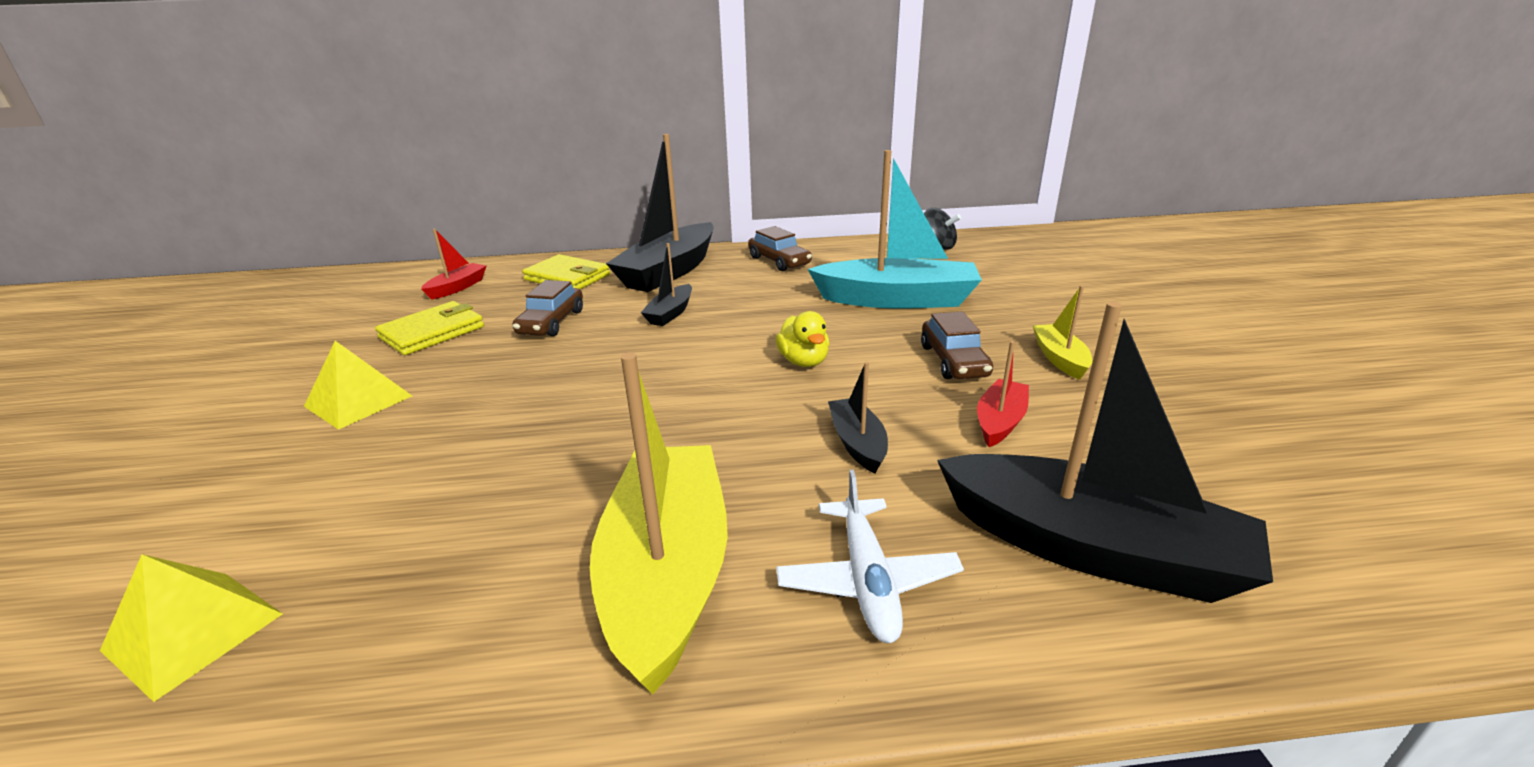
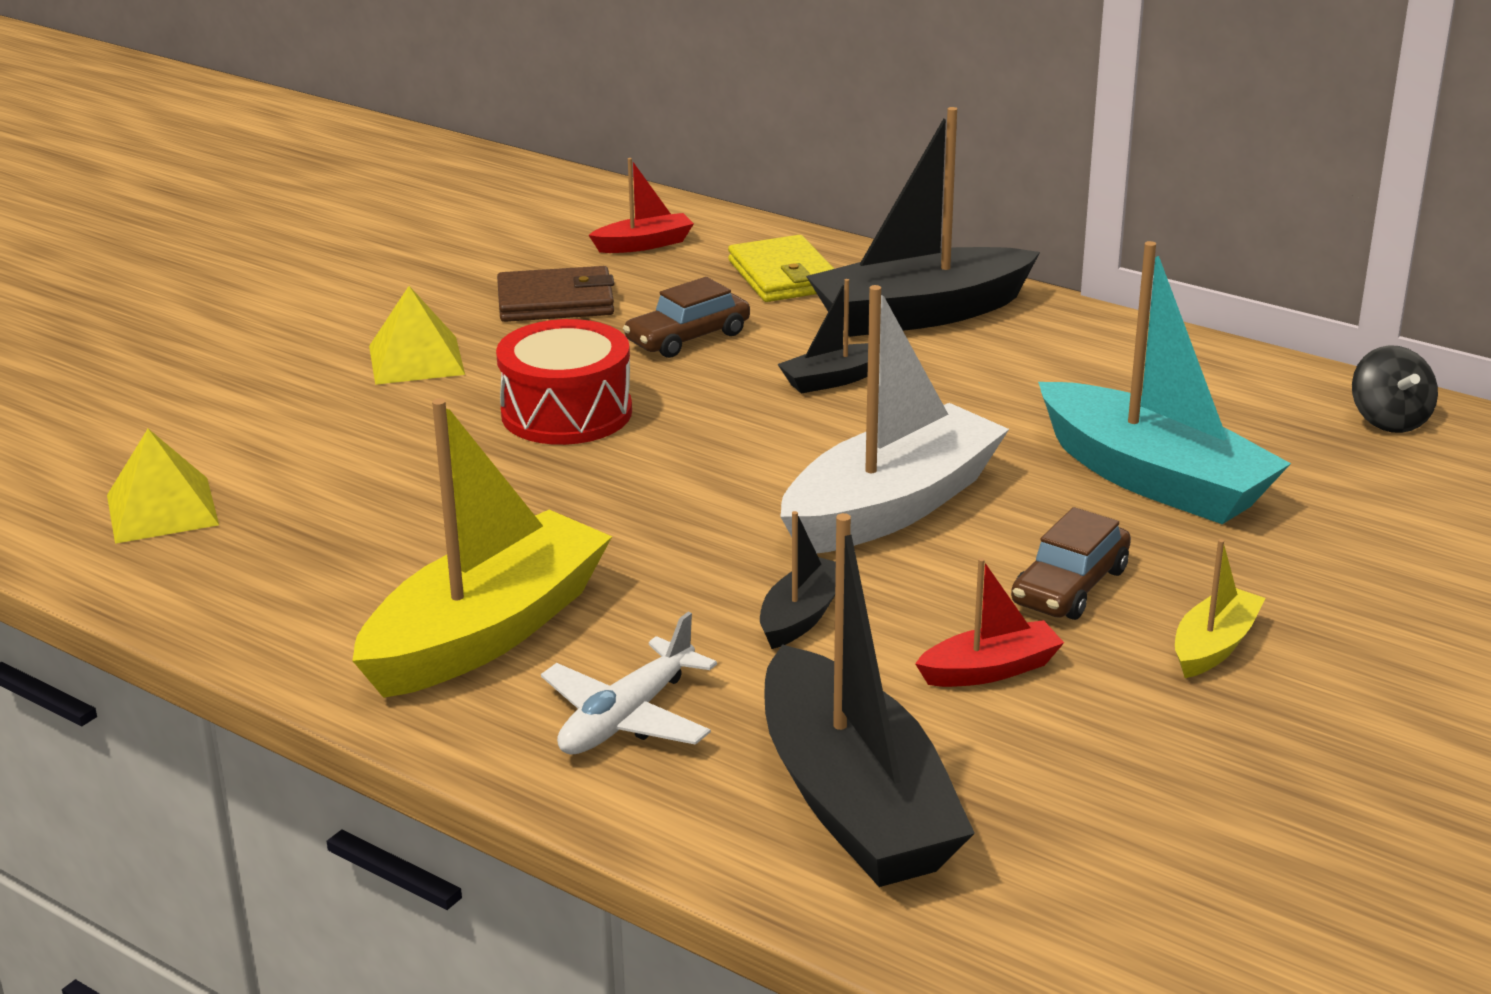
camera: 40 degrees right, 0 degrees up
yellow wallet [375,301,484,355] -> brown wallet [497,266,614,322]
brown car [748,226,812,271] -> none
yellow duck [776,311,830,367] -> white boat [780,285,1009,553]
none -> red drum [496,319,632,445]

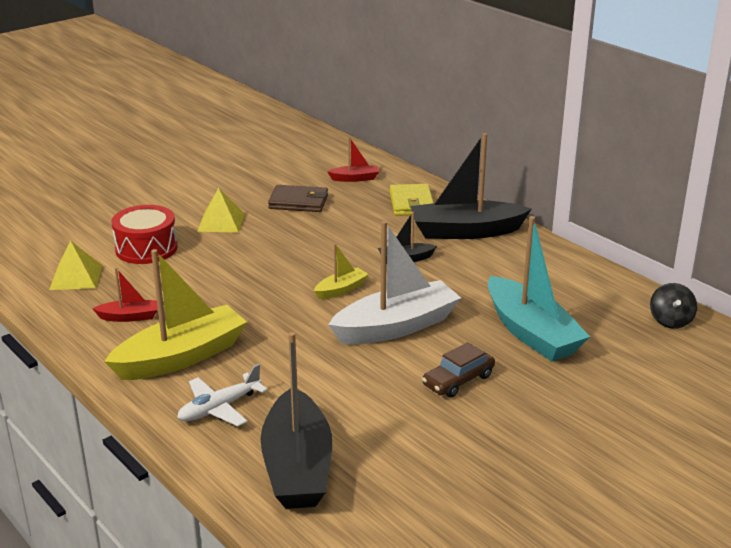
camera: 15 degrees right, 0 degrees up
red drum [496,319,632,445] -> red drum moved to [111,205,178,264]
brown car [623,277,750,358] -> none
black boat [760,511,836,649] -> none
red boat [915,558,1064,687] -> red boat moved to [92,268,158,322]
yellow boat [1175,539,1265,678] -> yellow boat moved to [314,244,369,299]

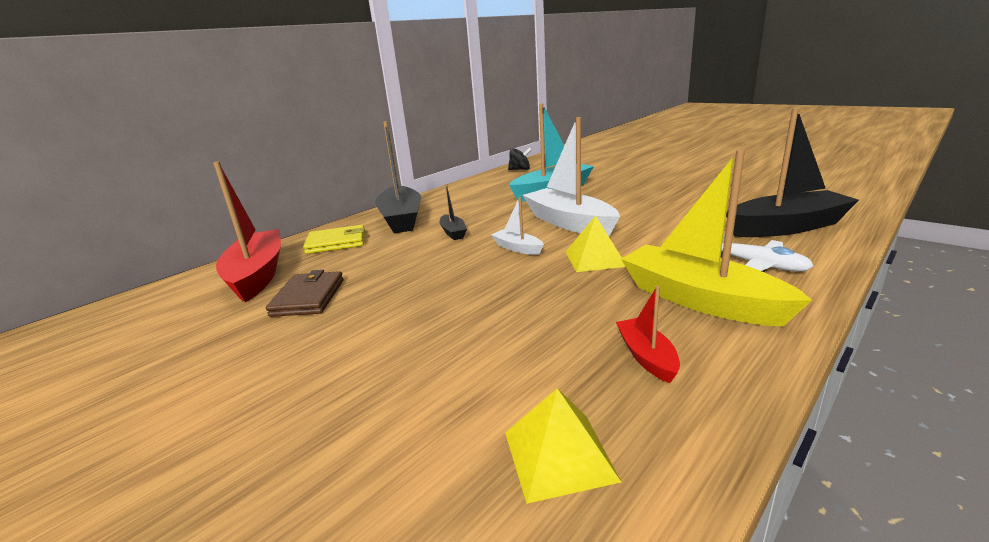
camera: 95 degrees left, 5 degrees down
red drum [111,205,178,264] -> none
yellow pyramid [197,188,245,233] -> yellow pyramid moved to [566,216,625,272]
yellow boat [314,244,369,299] -> white boat [491,197,544,255]
red boat [327,137,379,182] -> red boat [213,161,281,302], size x2.11
brown car [422,342,495,398] -> none

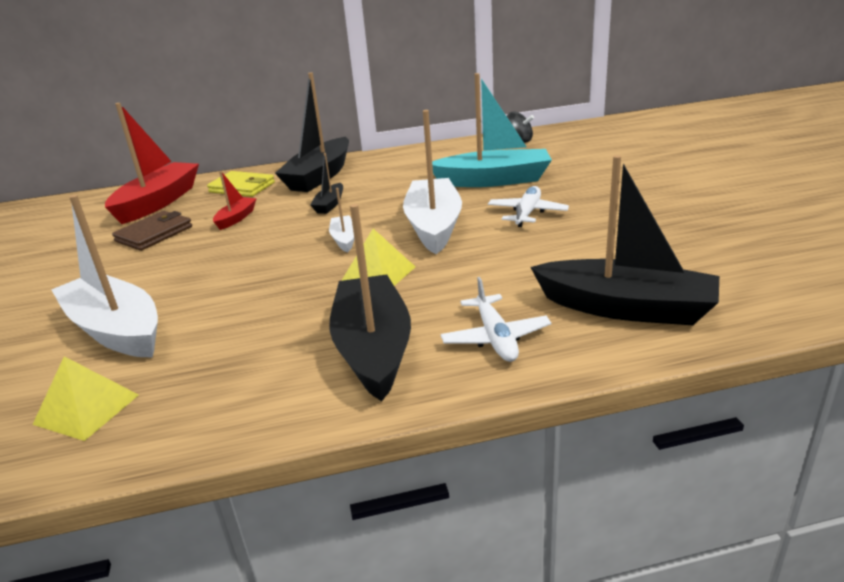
camera: 35 degrees right, 5 degrees up
red boat [616,286,680,383] -> red boat moved to [213,171,257,230]
yellow boat [621,150,812,326] -> black boat [329,204,411,401]
none -> white boat [51,195,158,358]
none -> white plane [488,186,569,227]

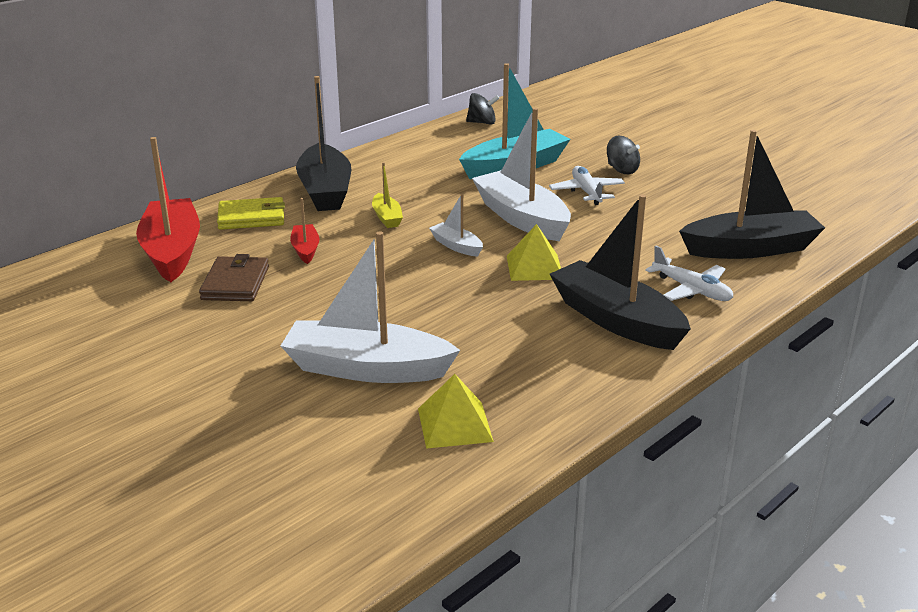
camera: 35 degrees left, 0 degrees up
black boat [310,153,343,214] -> yellow boat [372,162,403,228]
none -> black spinning top [607,136,640,174]

